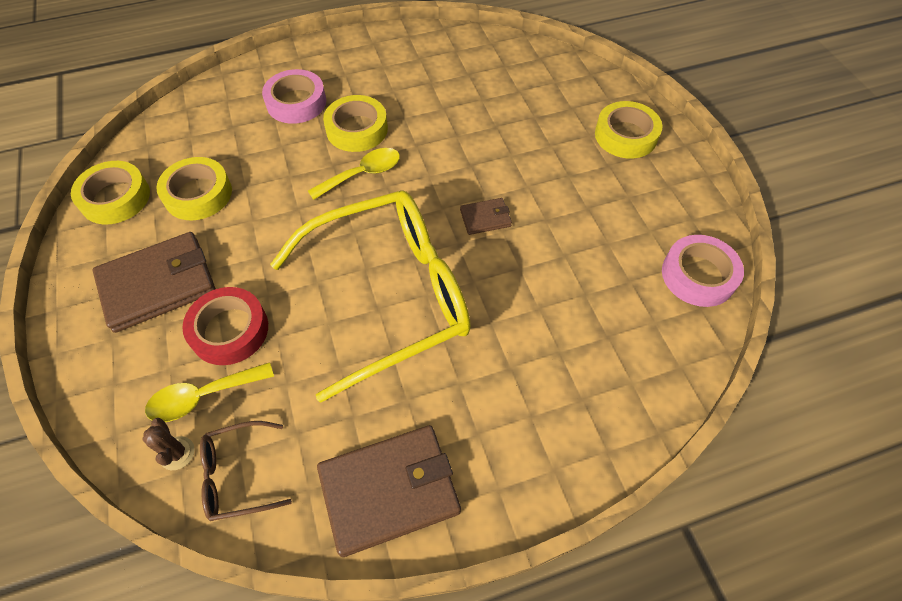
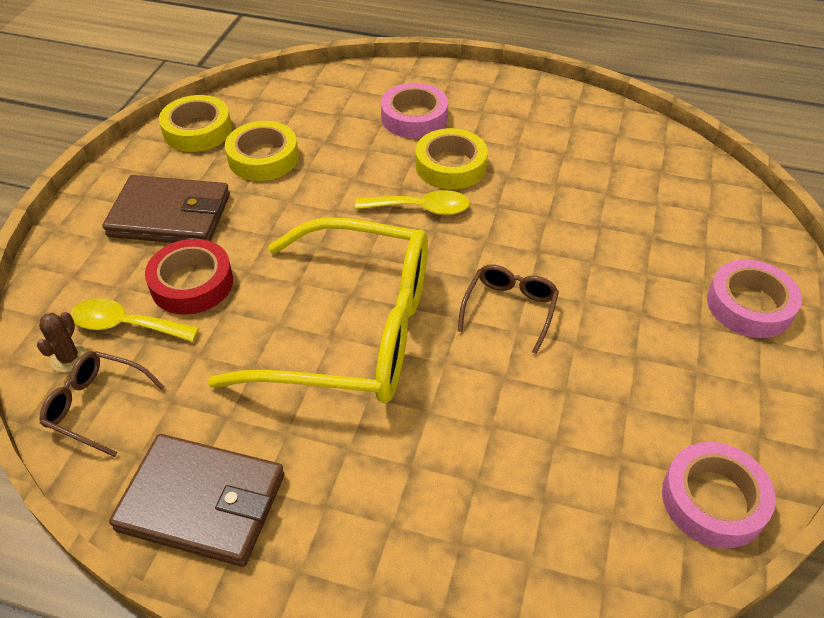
camera: 35 degrees right, 10 degrees down
brown wallet [460,198,512,235] -> brown glasses [458,264,559,354]
yellow tape [595,101,663,159] -> pink tape [707,259,802,338]

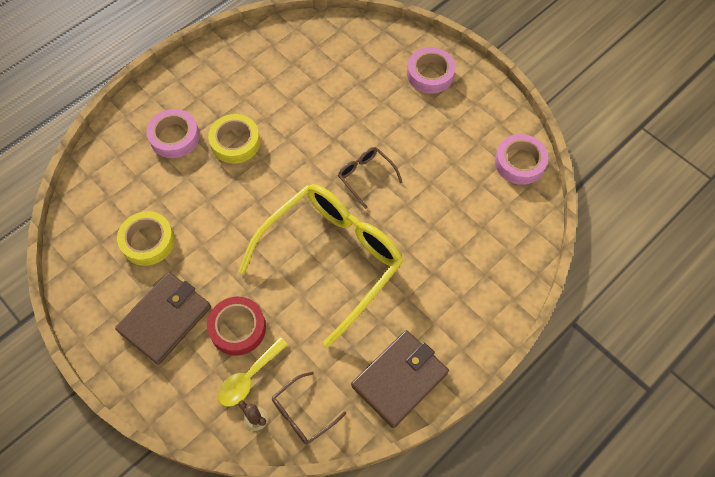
camera: 60 degrees left, 15 degrees up
yellow tape [159,95,232,152] -> none
yellow spoon [355,190,470,215] -> none

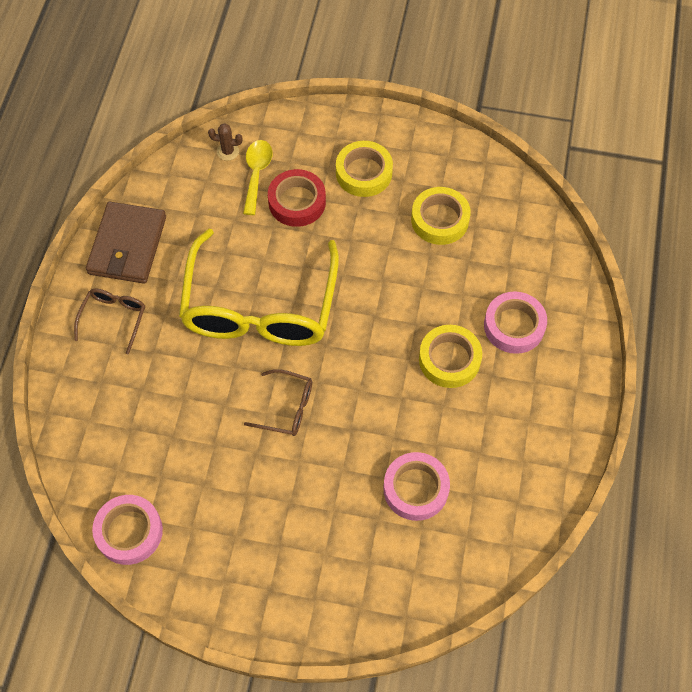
camera: 145 degrees right, 0 degrees up
brown wallet [115,272,211,365] -> yellow tape [336,141,393,197]
brown glasses [272,372,346,445] -> brown glasses moved to [74,288,145,355]
pink tape [407,47,456,94] -> pink tape moved to [383,452,450,521]

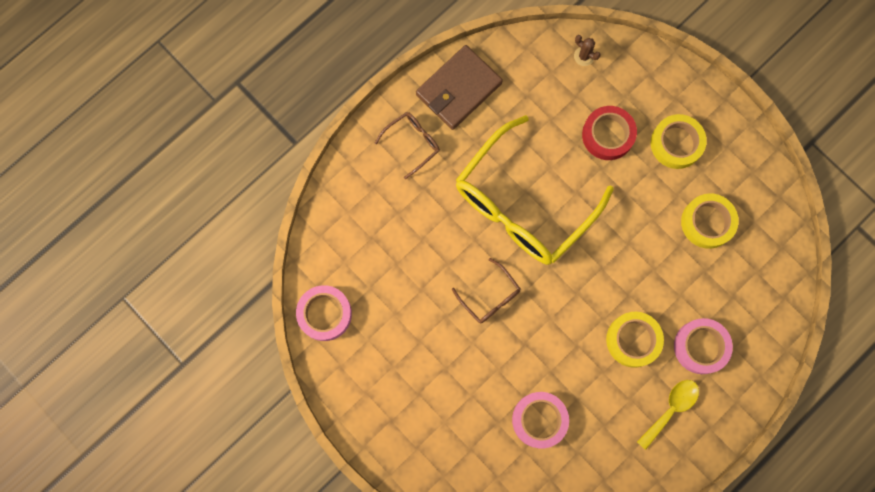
camera: 35 degrees right, 15 degrees up
yellow spoon [243,140,273,215] -> yellow spoon moved to [637,380,699,450]

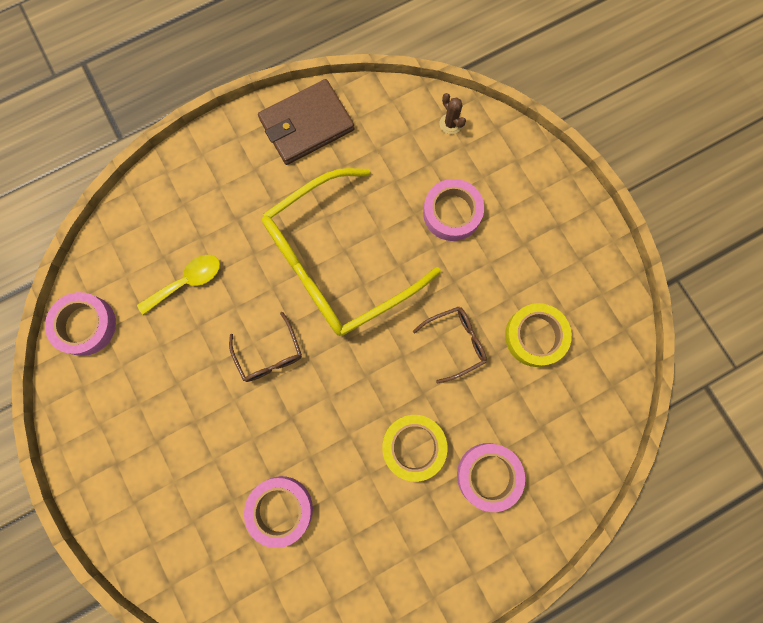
camera: 15 degrees right, 0 degrees up
brown glasses [375,112,440,179] -> brown glasses moved to [413,306,487,384]
red tape [582,106,637,160] -> pink tape [423,179,484,241]
yellow spoon [637,380,699,450] -> yellow spoon moved to [137,255,220,315]
yellow tape [651,114,707,169] -> none

